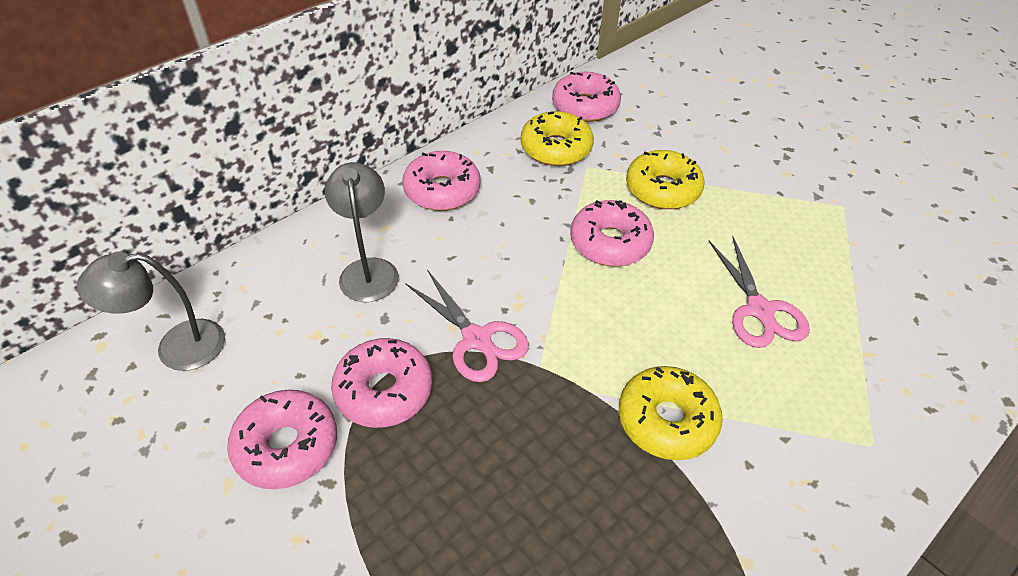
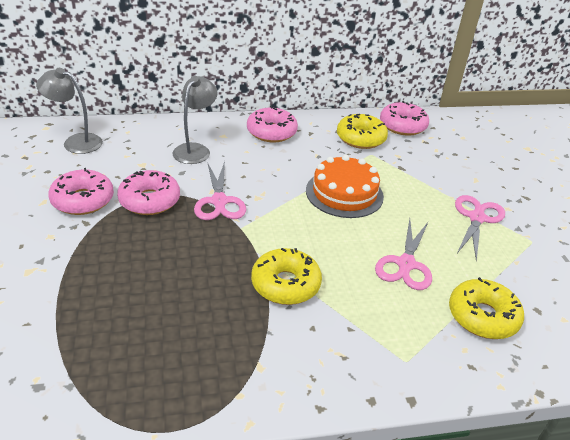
camera: 30 degrees right, 10 degrees down
pink donut [570,200,654,266] -> orange cake [306,155,384,218]
yellow donut [626,150,705,209] -> yellow donut moved to [449,277,524,339]
none -> pink scissors [455,195,505,261]

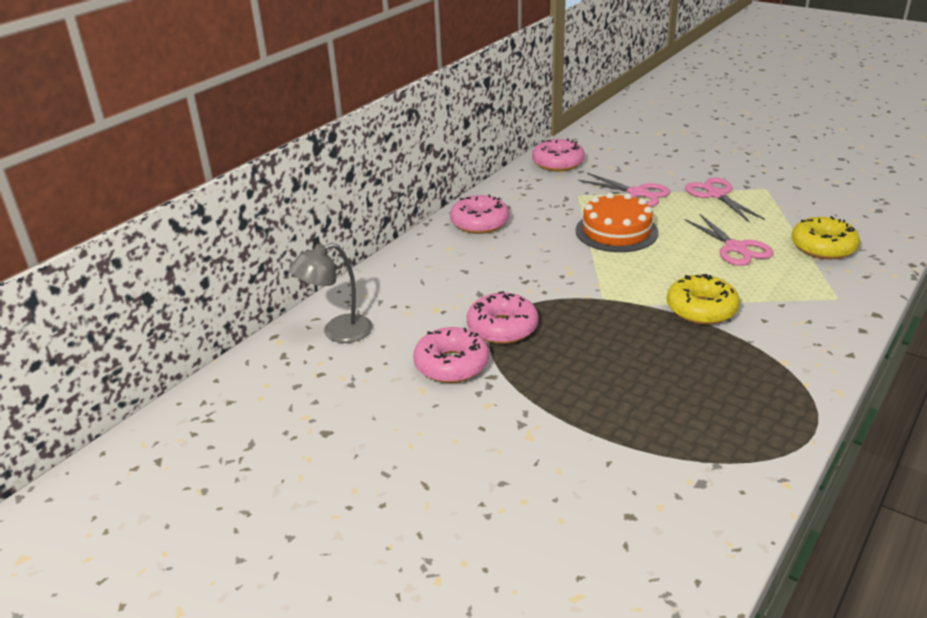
camera: 40 degrees left, 5 degrees down
grey lamp [172,76,218,164] -> none
pink scissors [194,161,246,220] -> pink scissors moved to [578,173,670,207]
yellow donut [337,114,388,149] -> none

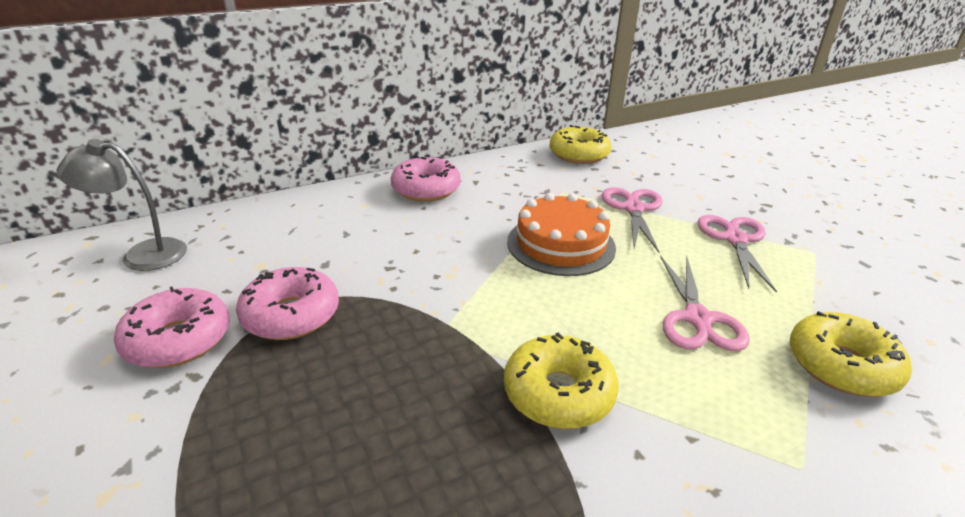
camera: 25 degrees right, 0 degrees up
pink donut [532,139,585,171] -> yellow donut [549,125,611,164]
pink scissors [578,173,670,207] -> pink scissors turned 150 degrees counterclockwise [602,187,662,253]

